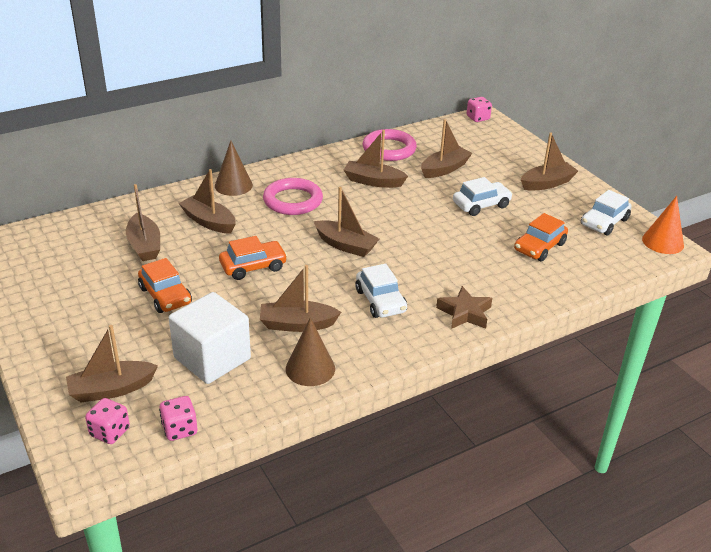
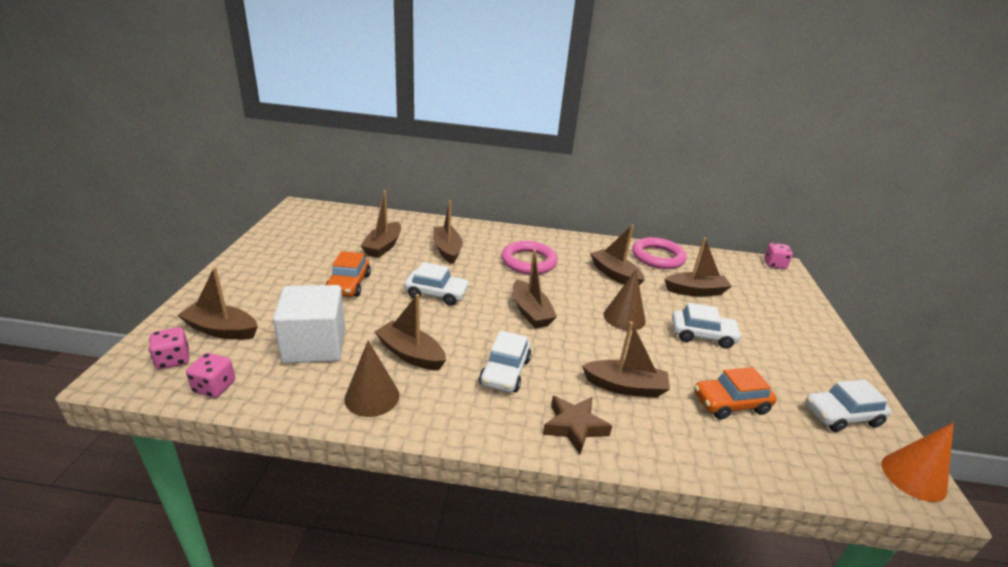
camera: 35 degrees right, 5 degrees down
brown cone [215,141,253,196] -> brown cone moved to [603,270,646,331]
orange car [219,236,288,280] -> white car [404,262,470,306]
brown boat [521,133,578,191] -> brown boat moved to [582,321,670,398]

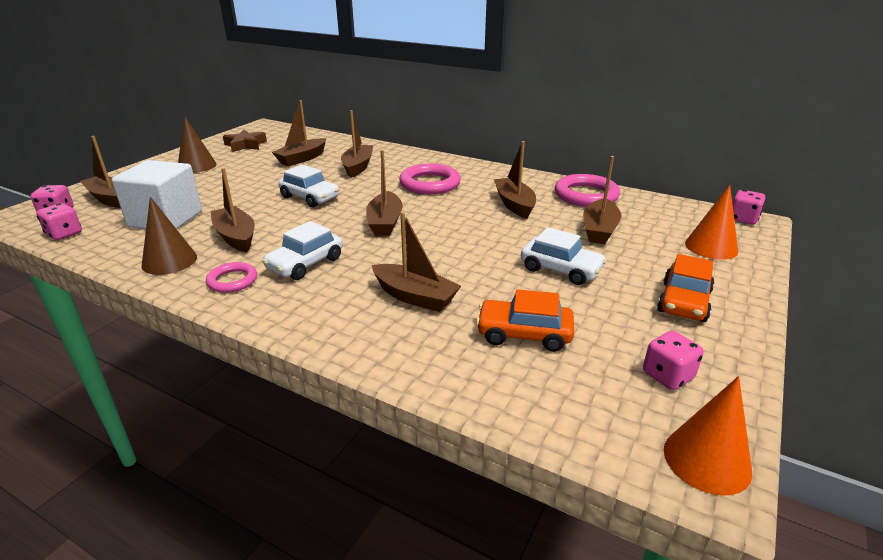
camera: 25 degrees right, 0 degrees up
orange car [326,251,371,297] -> orange car moved to [657,254,714,322]
brown star [543,396,612,454] -> brown star moved to [223,130,267,152]
brown cone [603,270,646,331] -> brown cone moved to [178,117,216,173]
brown boat [665,237,732,296] -> brown boat turned 90 degrees clockwise [583,156,622,244]
white car [805,379,891,432] -> pink dice [643,331,704,390]
none -> pink ring [206,262,257,293]
none -> orange cone [685,185,738,260]

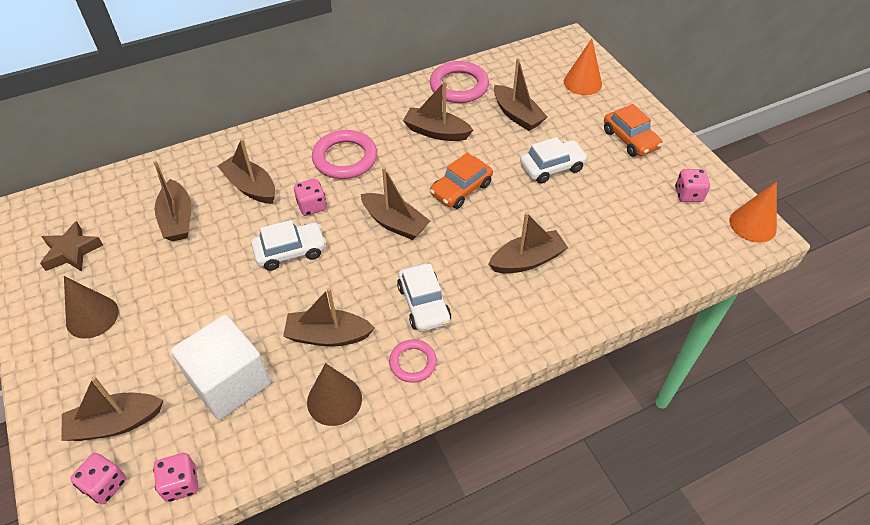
camera: 55 degrees left, 20 degrees up
orange car [476,289,574,352] -> orange car moved to [430,153,493,209]
pink dice [732,190,766,224] -> pink dice moved to [294,179,327,216]

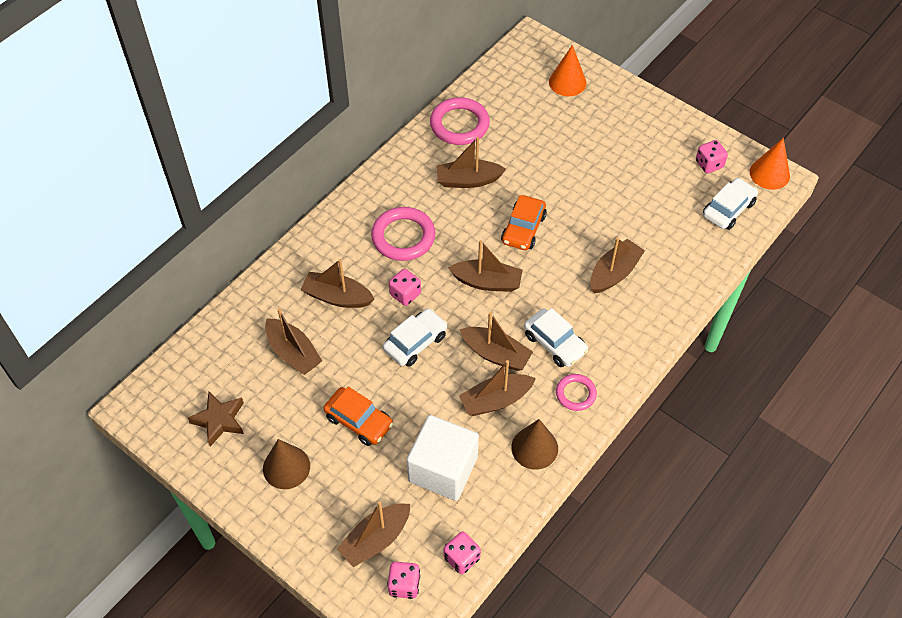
camera: 25 degrees left, 5 degrees up
brown boat [494,58,547,131] -> brown boat moved to [460,312,533,371]
white car [520,137,588,183] -> white car moved to [703,178,758,230]
orange car [604,104,662,157] -> orange car moved to [323,387,393,446]

